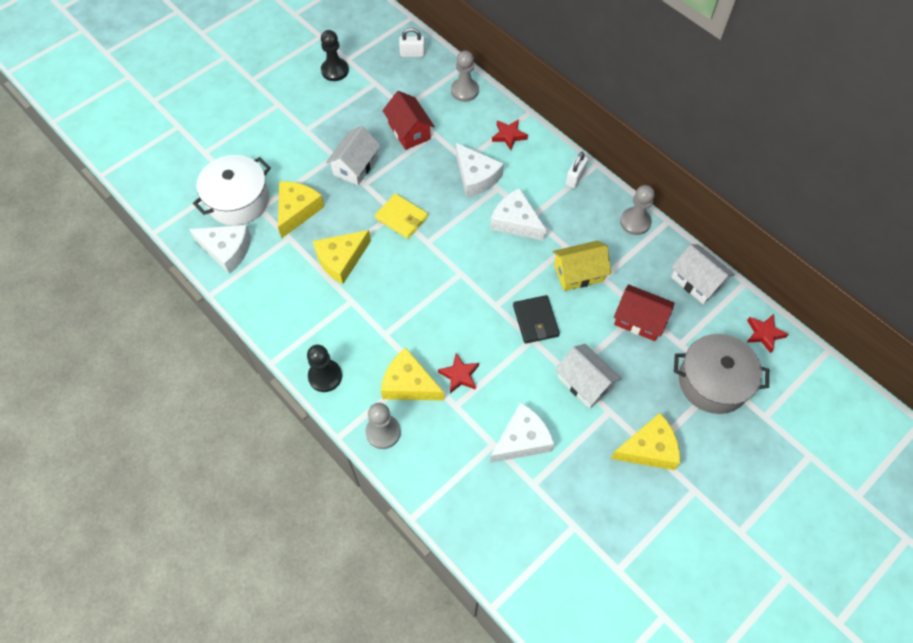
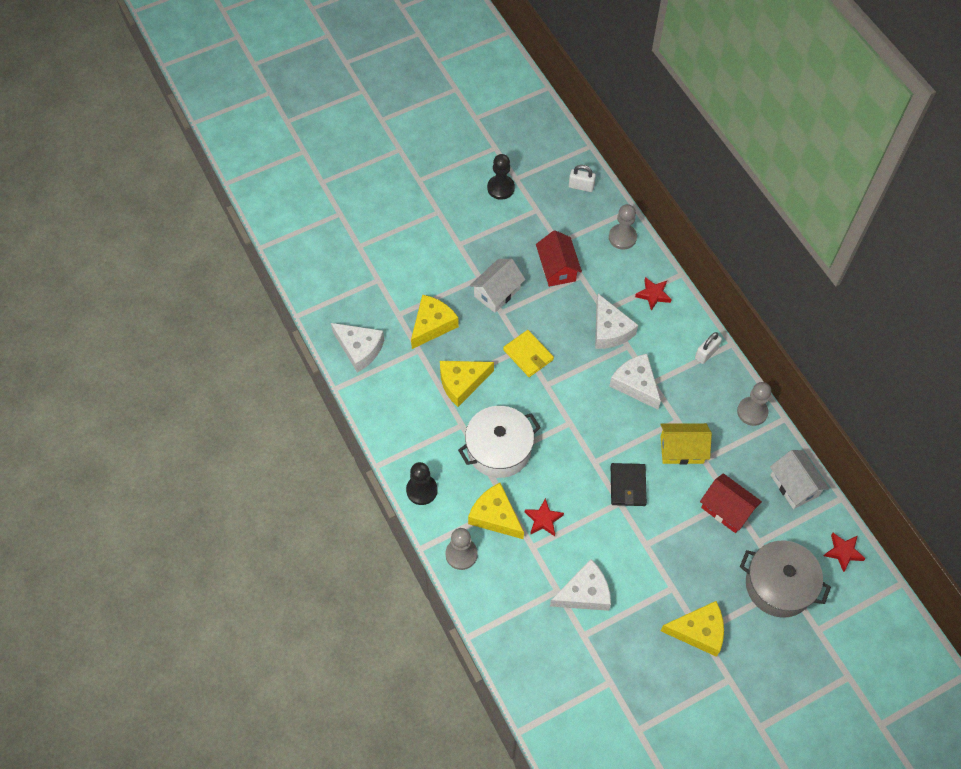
camera: 15 degrees right, 0 degrees up
white pot [193,155,271,226] -> white pot moved to [458,406,541,478]
white house [555,344,622,409] -> none

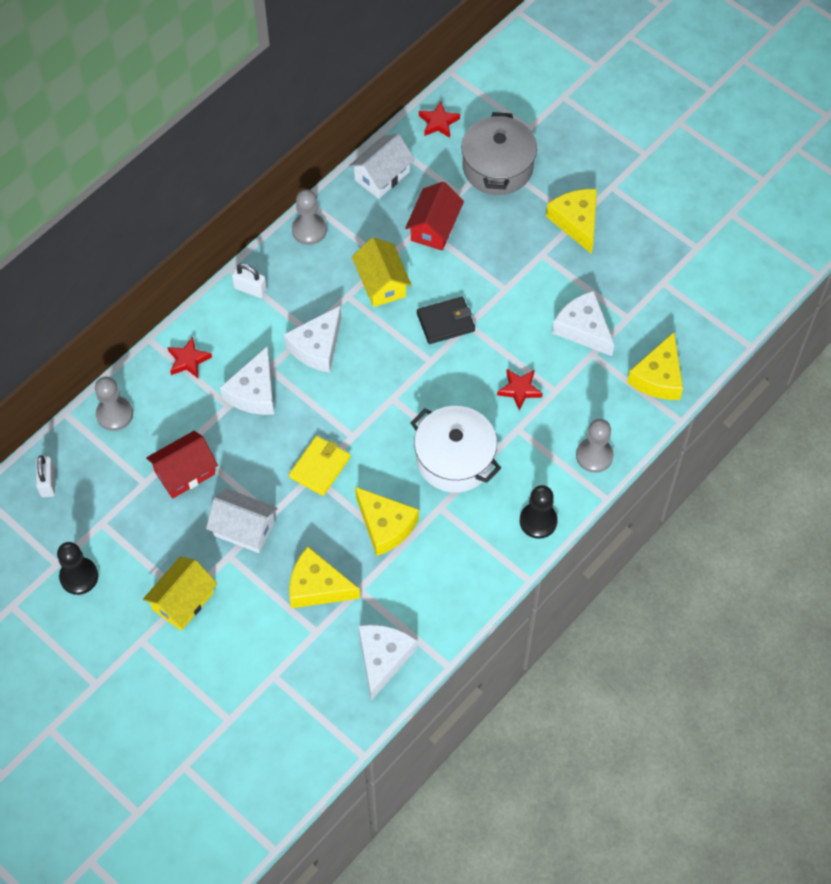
camera: 110 degrees left, 0 degrees up
yellow cheese [468,483,524,539] -> yellow cheese moved to [627,332,683,400]
white cheese [595,294,638,349] -> white cheese turned 150 degrees clockwise [220,346,274,415]
none -> yellow house [143,557,218,631]

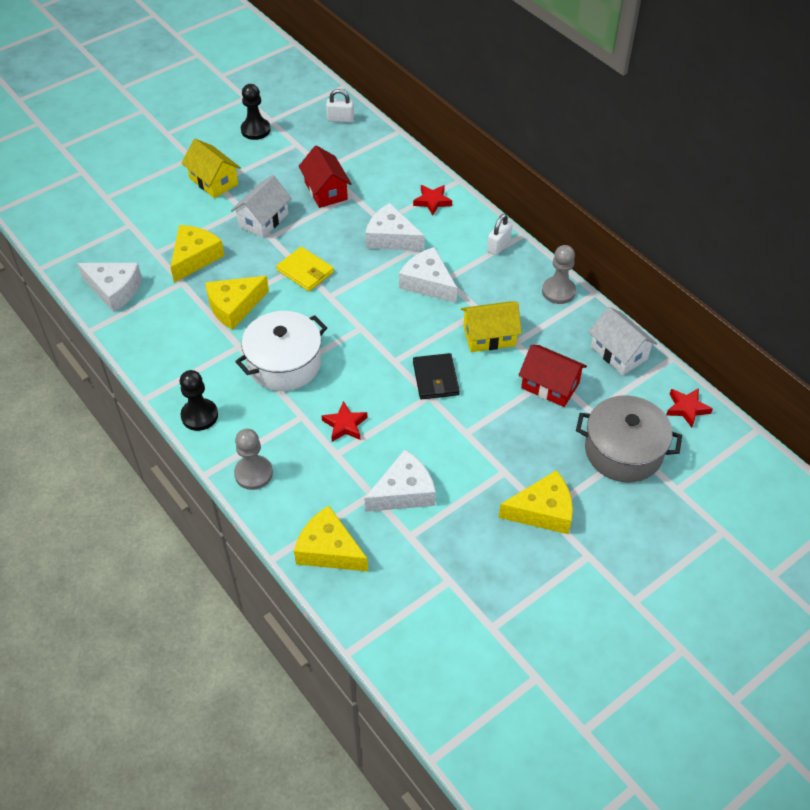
camera: 100 degrees right, 10 degrees down
grey pawn [95,377,133,431] -> none

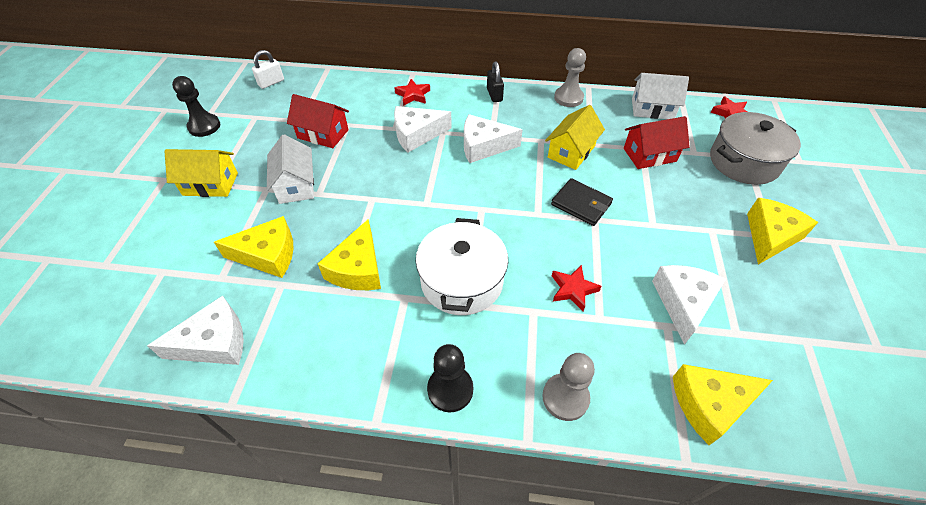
camera: 45 degrees left, 0 degrees up
yellow cheese [170,225,224,282] -> yellow cheese turned 105 degrees clockwise [214,216,294,278]
yellow wallet [276,247,334,291] -> none
white padlock [487,214,512,255] -> black padlock [487,61,504,102]

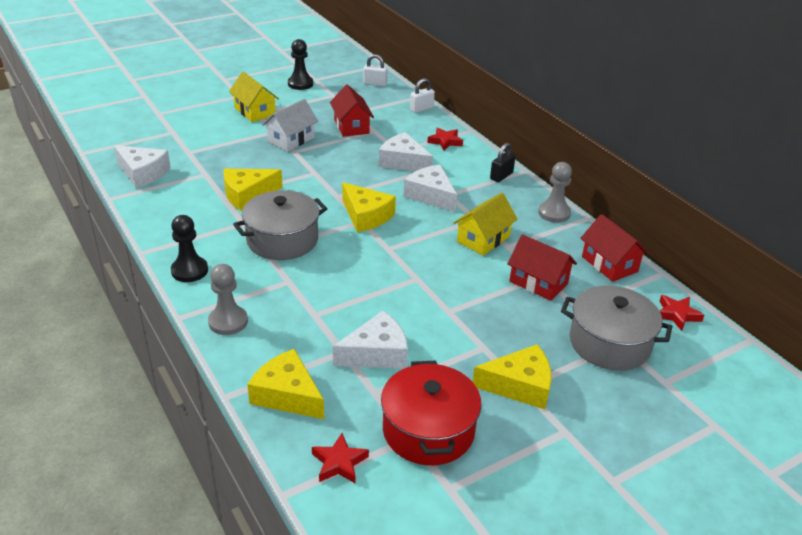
camera: 50 degrees right, 15 degrees down
yellow cheese [214,216,294,278] -> yellow cheese moved to [342,182,396,232]
white pot [415,218,508,315] -> grey pot [233,190,327,260]
yellow house [545,105,605,170] -> yellow house turned 45 degrees counterclockwise [453,193,518,256]
black wallet [551,178,613,226] -> none
red star [552,265,602,311] -> red star moved to [312,433,369,484]
white house [632,73,689,119] -> red house [580,214,649,282]
none -> red pot [381,361,482,465]
none -> white padlock [410,78,435,113]

